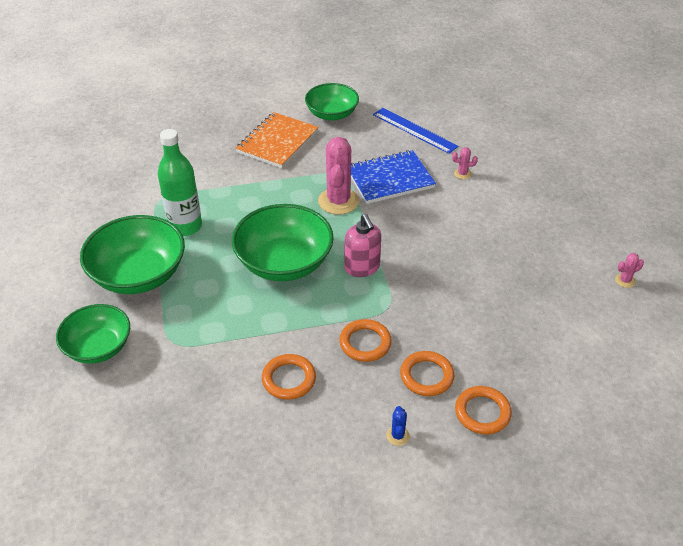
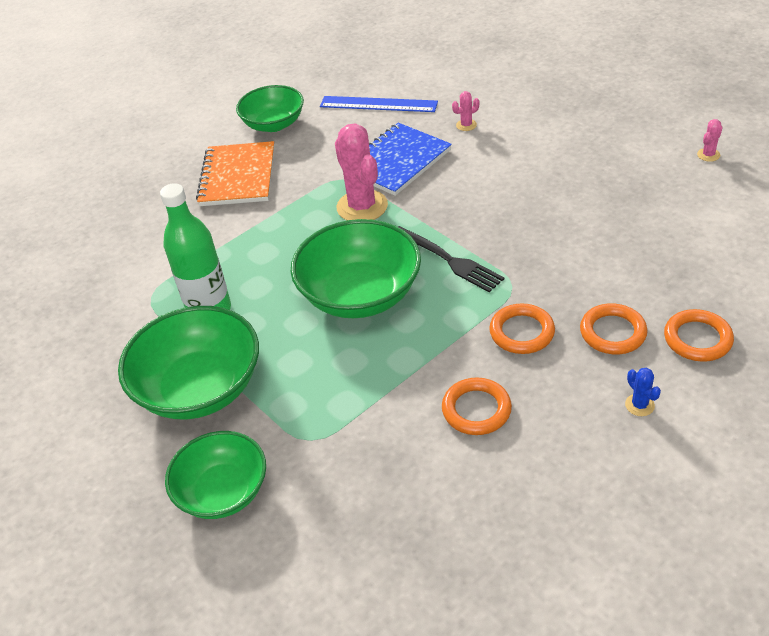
camera: 25 degrees left, 0 degrees up
pink soap dispenser [345,214,381,277] -> black fork [398,226,504,293]

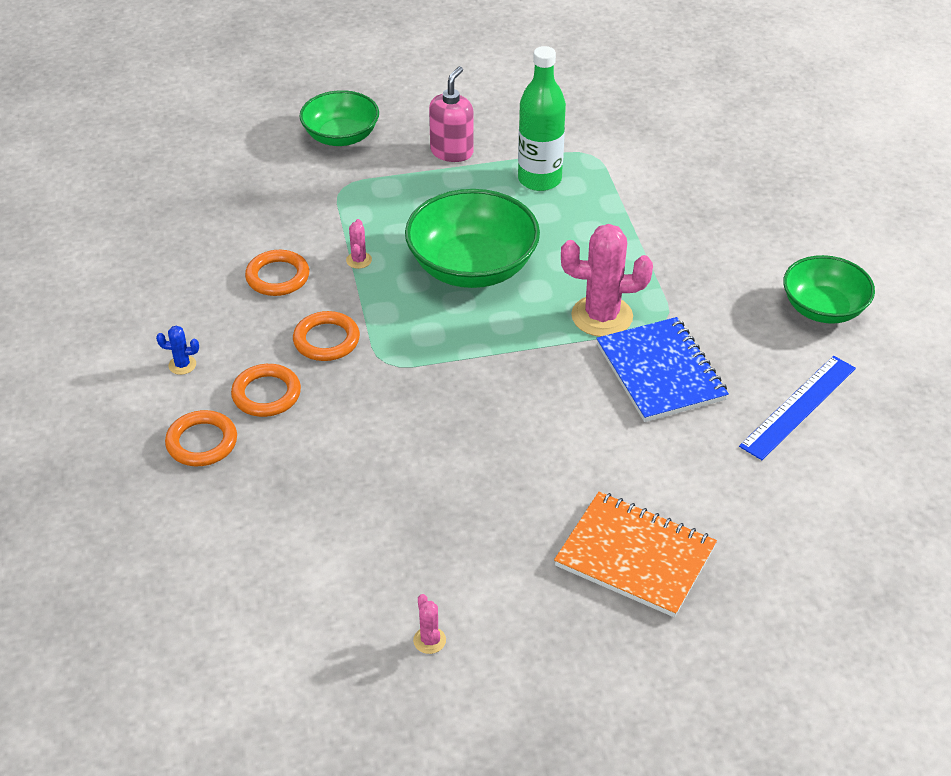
camera: 115 degrees right, 0 degrees up
green bowl [118,306,259,420] -> pink soap dispenser [429,66,473,162]
orange notebook [196,141,275,206] -> orange notebook moved to [554,492,717,617]
black fork [398,226,504,293] -> none
pink cactus [452,91,479,131] -> pink cactus moved to [346,219,372,269]

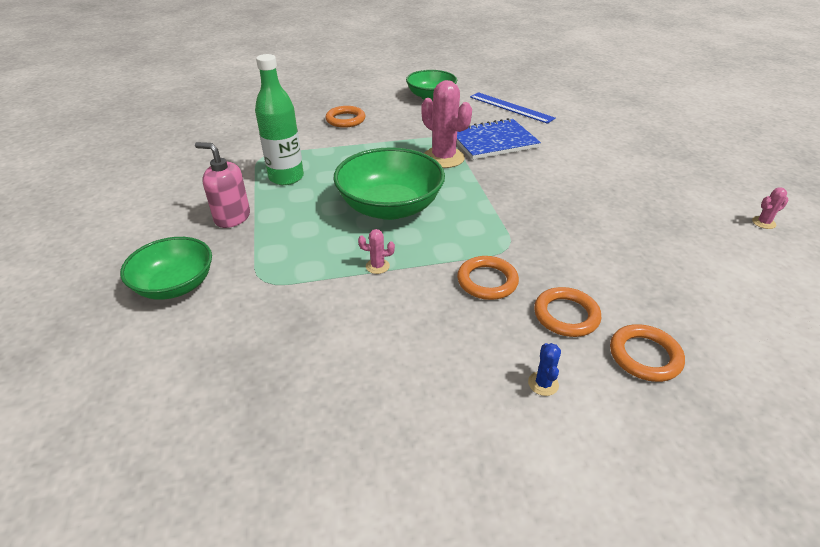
camera: 90 degrees left, 5 degrees down
orange ring [245,250,309,296] -> orange ring moved to [325,106,365,128]
orange notebook [554,492,717,617] -> none
pink cactus [561,224,653,337] -> pink cactus turned 45 degrees counterclockwise [421,80,472,168]

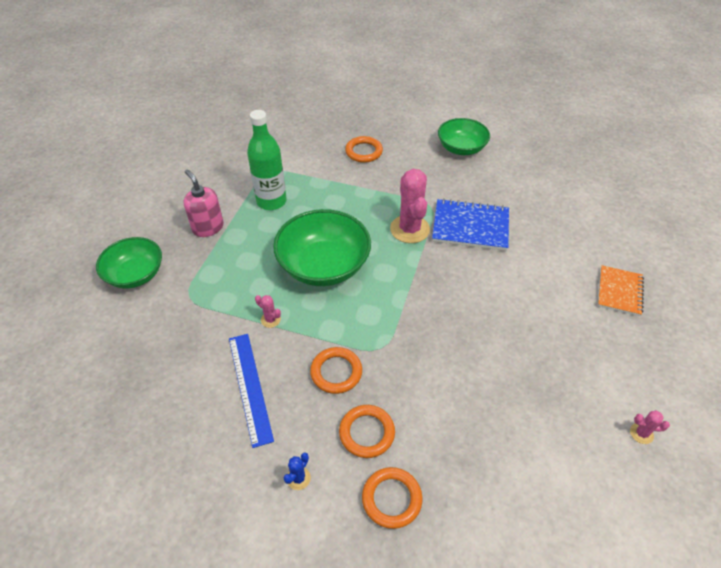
camera: 30 degrees right, 10 degrees up
blue ruler [470,92,556,124] -> blue ruler moved to [229,334,274,448]
none -> orange notebook [598,265,644,316]

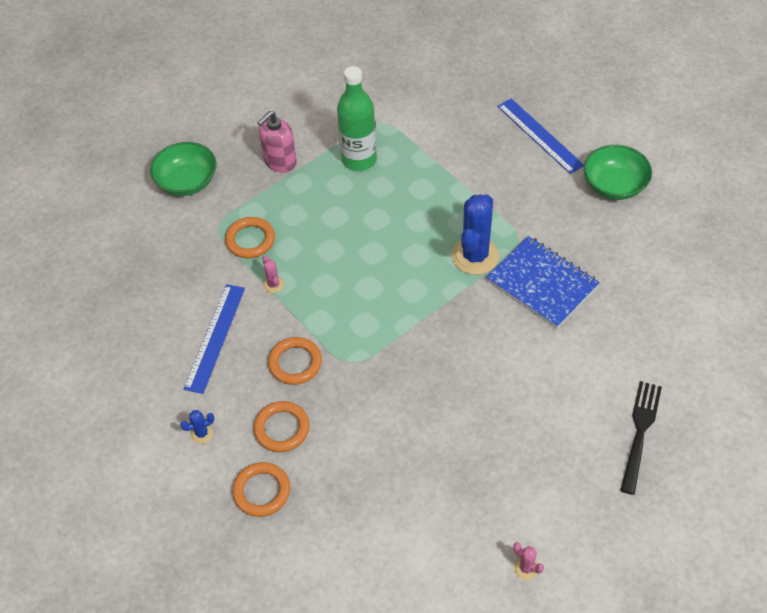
camera: 35 degrees right, 5 degrees up
pink soap dispenser [184,169,224,237] -> pink soap dispenser turned 135 degrees counterclockwise [257,111,297,172]
green bowl [273,209,371,286] -> none
orange ring [345,136,383,163] -> orange ring moved to [225,217,275,258]
pink cactus [390,169,430,243] -> blue cactus [451,194,499,275]
orange notebook [598,265,644,316] -> black fork [620,381,662,495]
none -> blue ruler [497,98,584,174]

